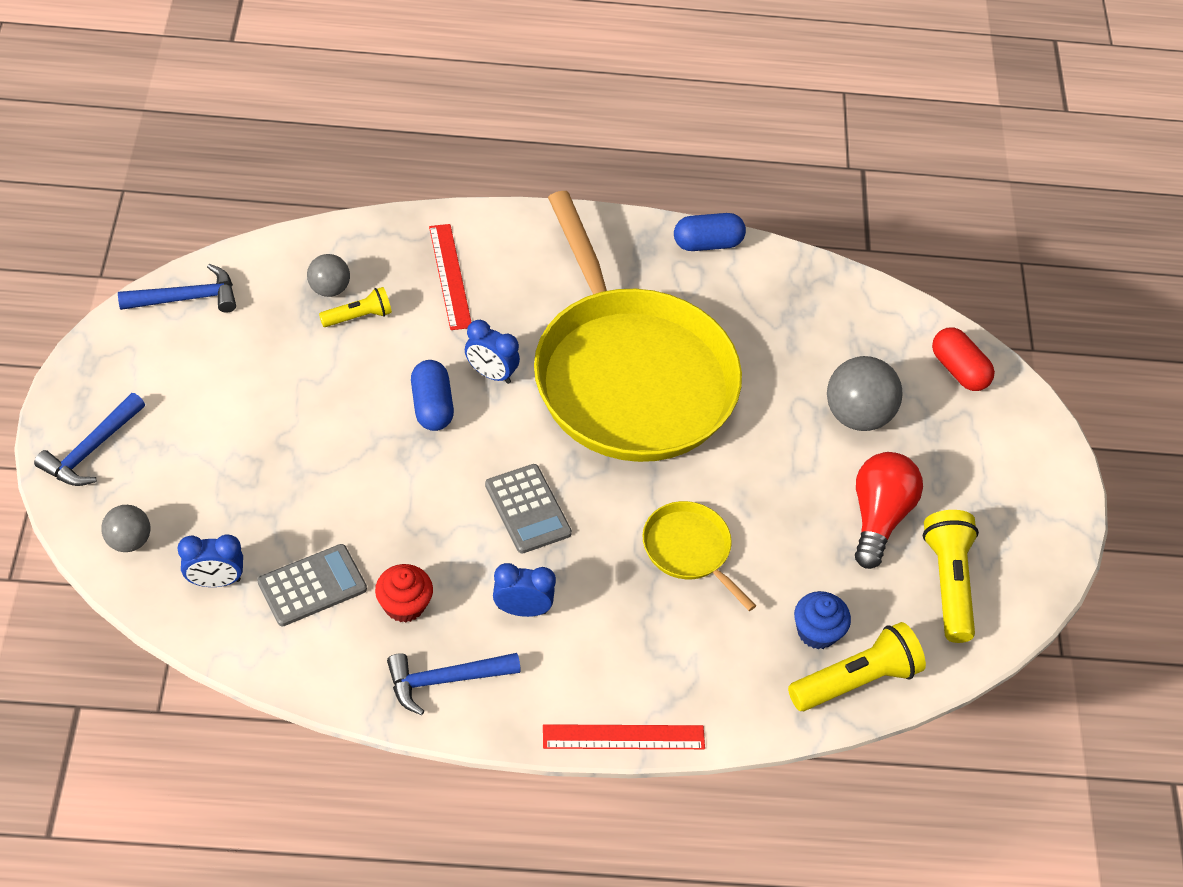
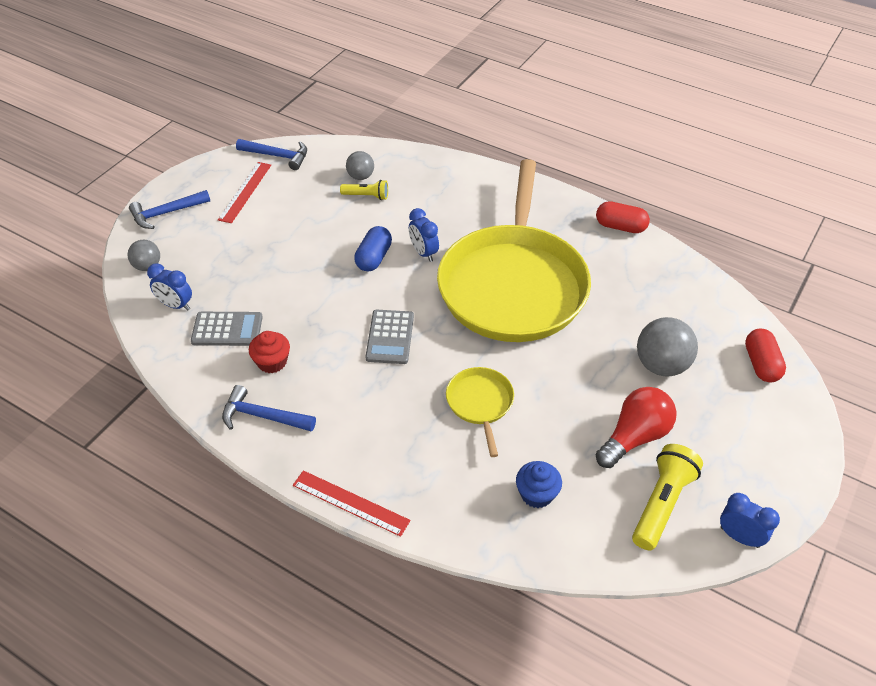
camera: 35 degrees right, 5 degrees down
red ruler [429,224,471,330] -> red ruler moved to [218,162,271,223]
blue clock [493,563,556,617] -> blue clock moved to [720,493,780,548]
blue capsule [674,213,746,251] -> red capsule [596,201,650,233]
yellow flashlight [788,622,926,711] -> none

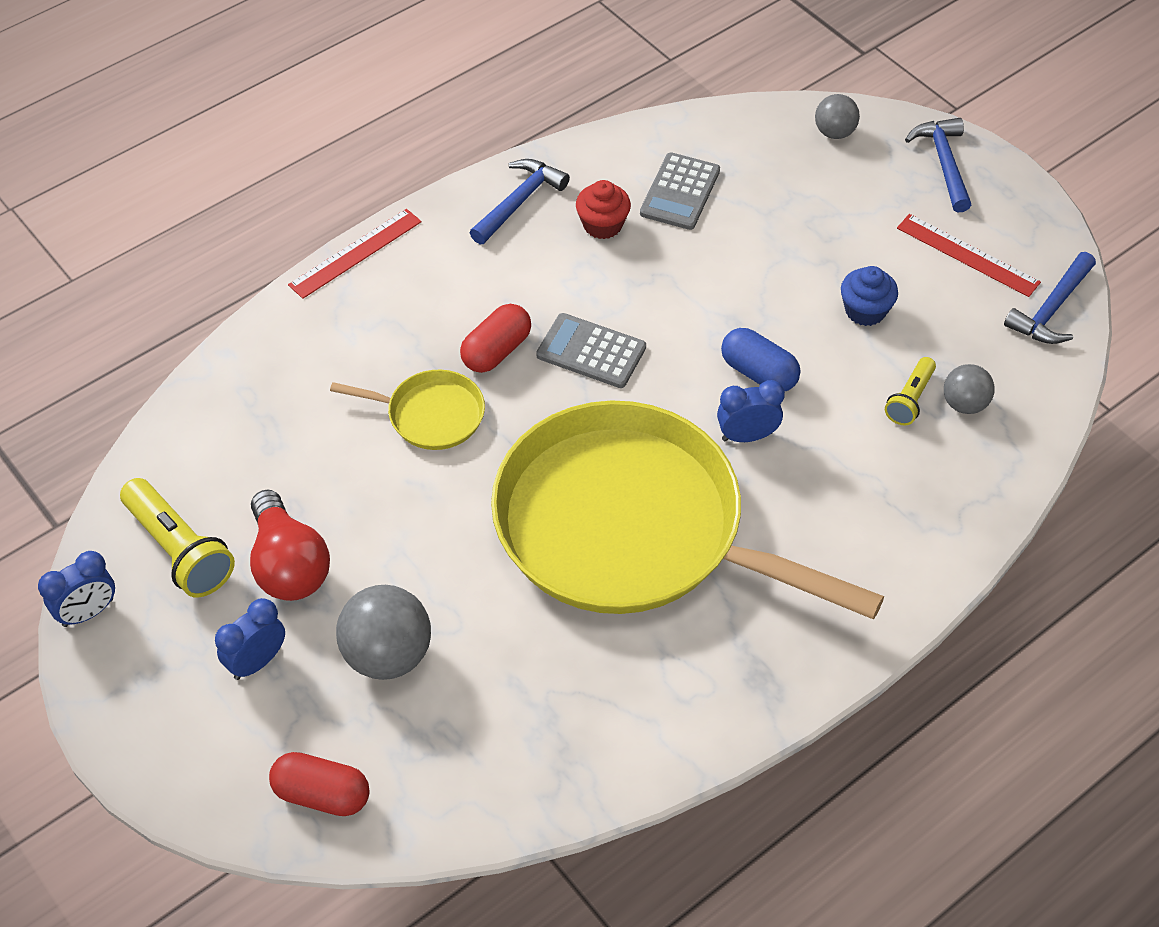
camera: 110 degrees right, 5 degrees up
blue clock [147,263,192,311] -> blue clock moved to [215,598,285,680]
blue cupcake [516,461,562,508] -> blue cupcake moved to [841,266,898,326]
red capsule [596,201,650,233] -> red capsule moved to [460,304,531,373]

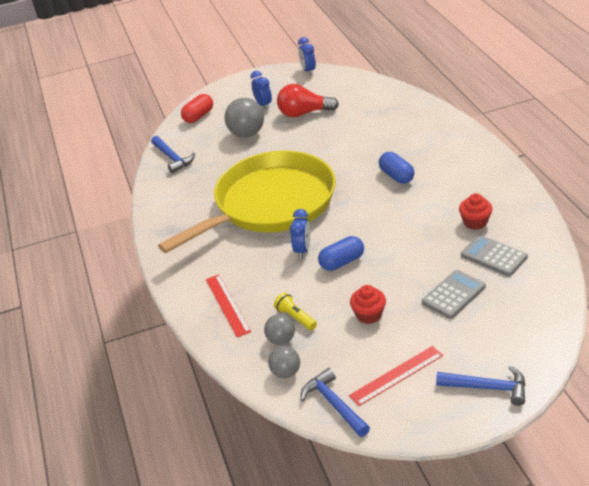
camera: 115 degrees right, 15 degrees down
yellow flashlight [120,478,235,598] -> none
red ruler [288,209,422,299] -> red ruler moved to [206,275,251,337]
yellow pan [330,370,485,450] -> none
red capsule [460,304,531,373] -> blue capsule [379,152,415,184]
blue hammer [470,159,570,244] -> blue hammer moved to [151,136,195,173]
grey calculator [536,313,646,388] -> grey calculator moved to [422,270,486,319]
grey ball [815,94,860,139] -> grey ball moved to [268,346,300,378]
blue cupcake [841,266,898,326] -> red cupcake [350,285,386,324]

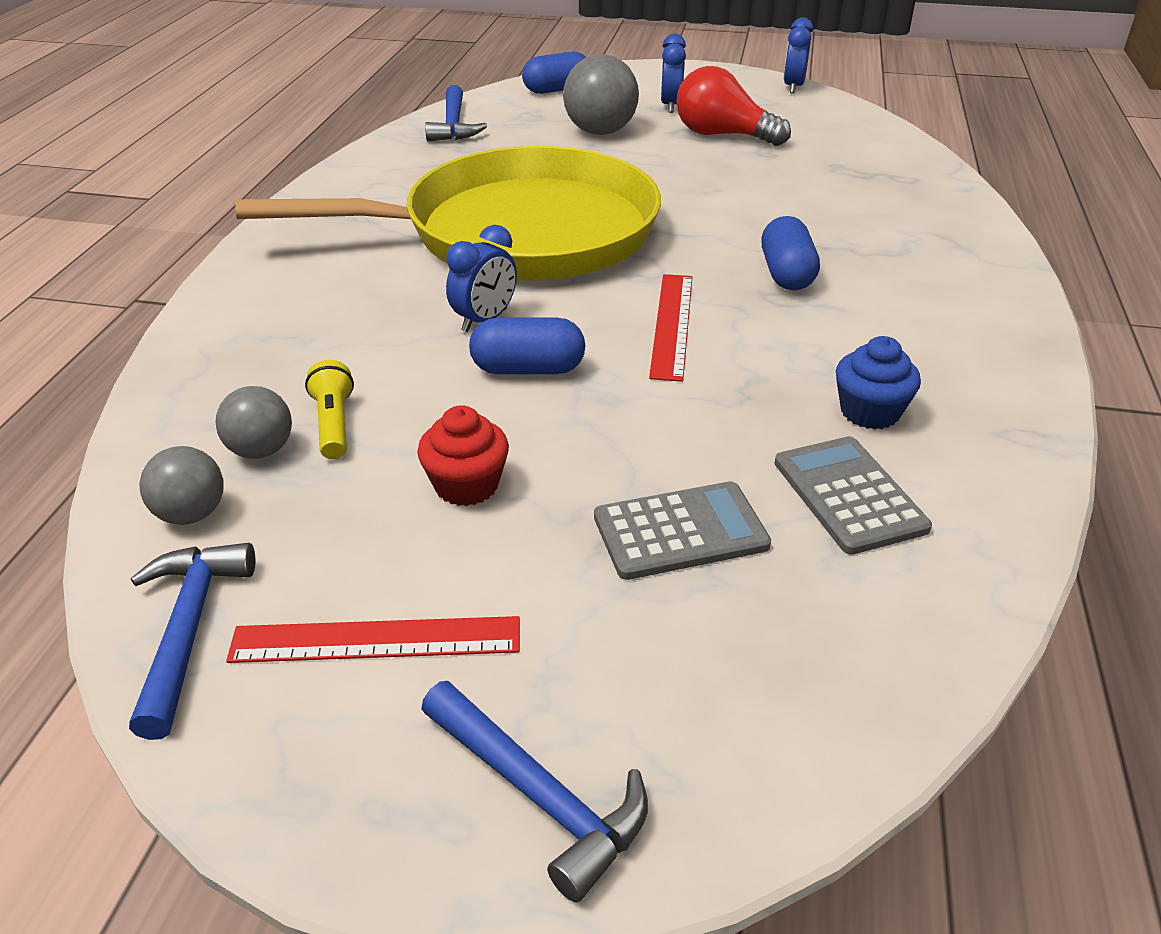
camera: 25 degrees right, 0 degrees up
red capsule [181,94,213,123] -> blue capsule [522,52,586,94]
red ruler [206,275,251,337] -> red ruler moved to [649,274,692,382]
red cupcake [459,193,492,230] -> blue cupcake [836,336,921,429]

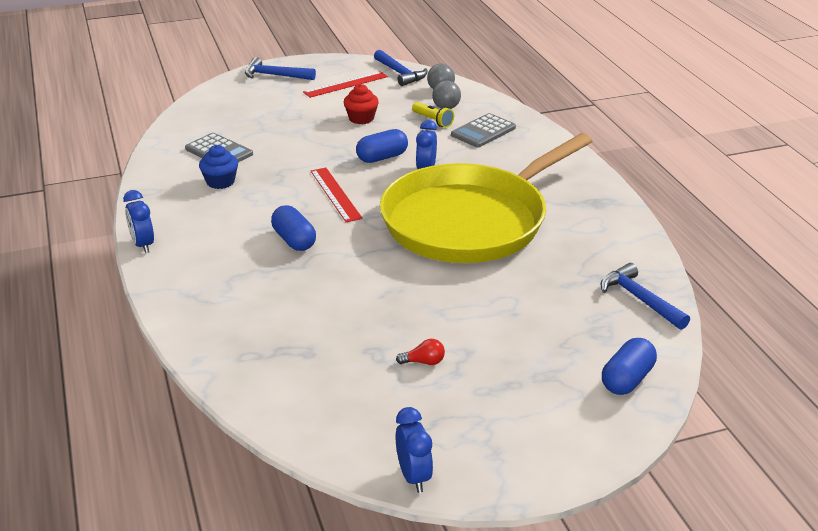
camera: 150 degrees right, 5 degrees down
grey ball [563,54,639,135] -> none
grey calculator [594,481,771,580] -> grey calculator moved to [451,113,516,147]
blue clock [661,34,686,113] -> blue clock moved to [123,190,154,253]
red light bulb [676,66,791,146] -> red light bulb [396,339,445,365], size x0.44

